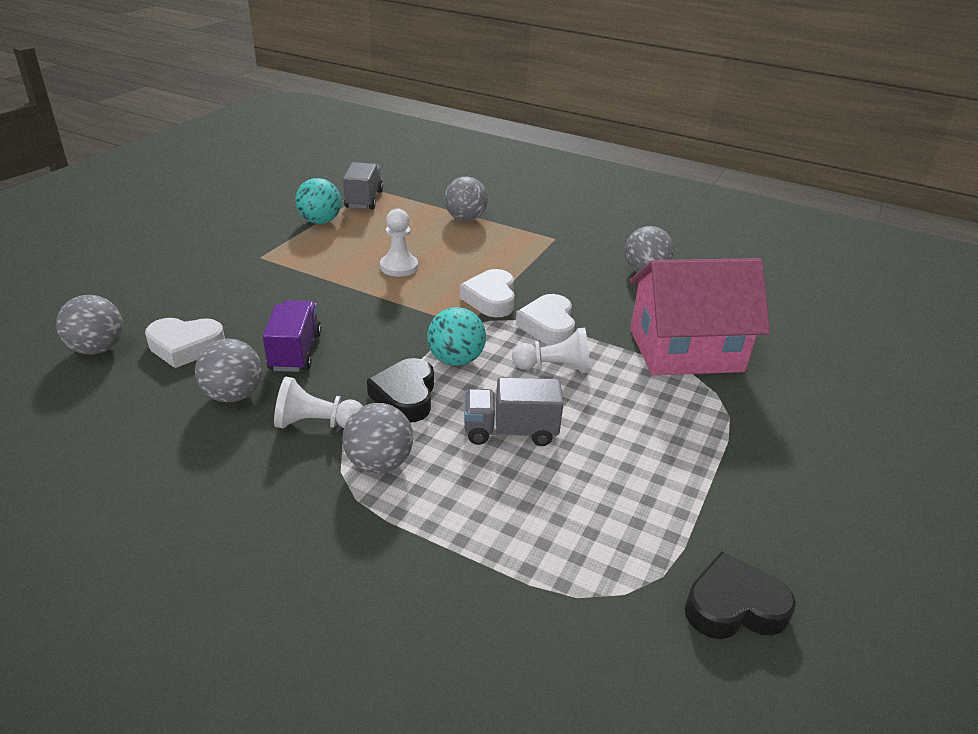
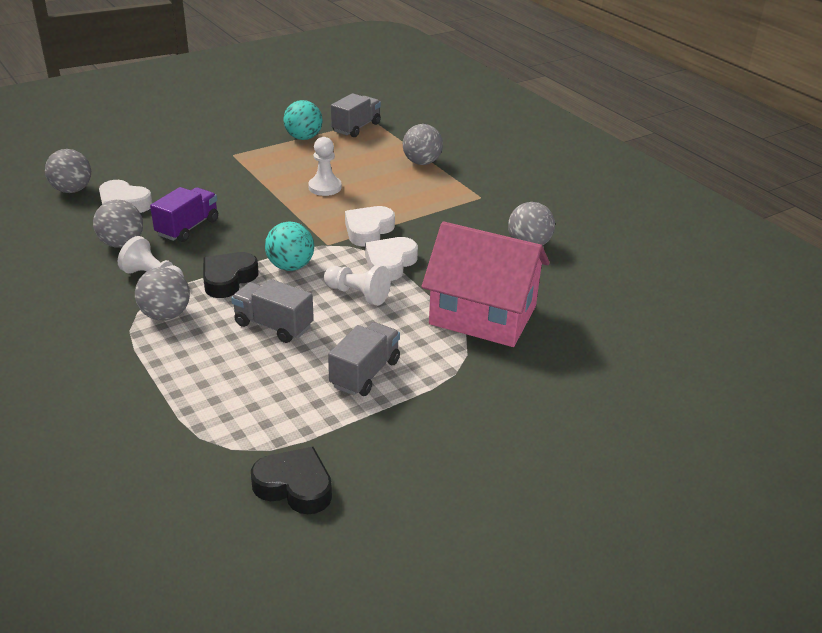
camera: 30 degrees right, 0 degrees up
none -> grey truck [328,322,400,396]

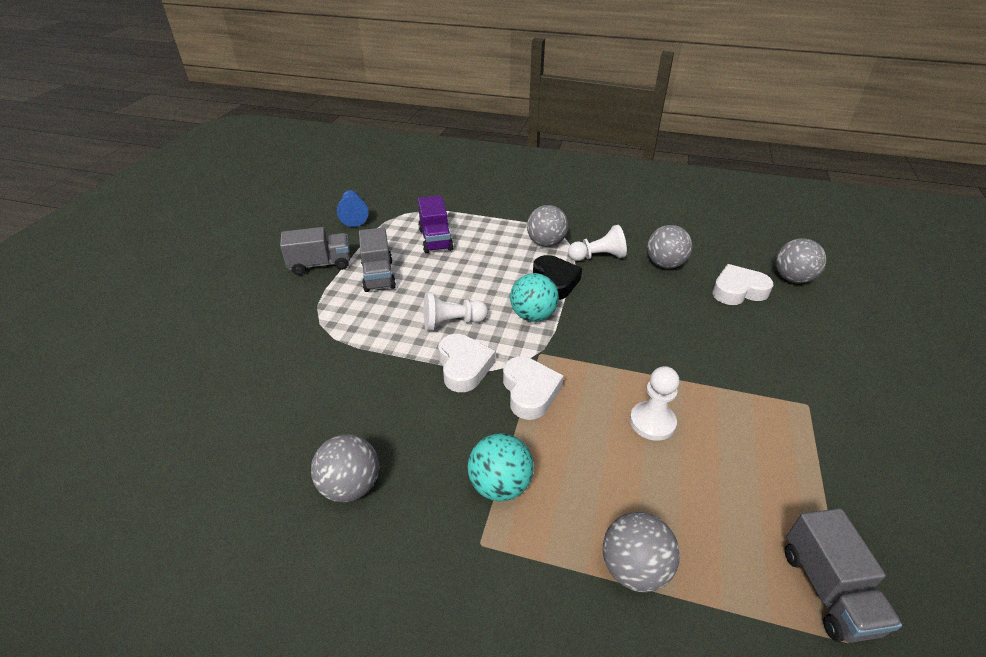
camera: 140 degrees right, 5 degrees up
purple truck [150,187,218,242] -> purple truck moved to [418,195,453,253]
grey truck [231,279,314,343] -> grey truck moved to [280,227,350,275]
black heart [251,447,332,514] -> blue pawn [337,190,368,227]
turquoise ball [283,100,323,140] -> turquoise ball moved to [468,433,534,501]
pink house [422,222,550,347] -> none

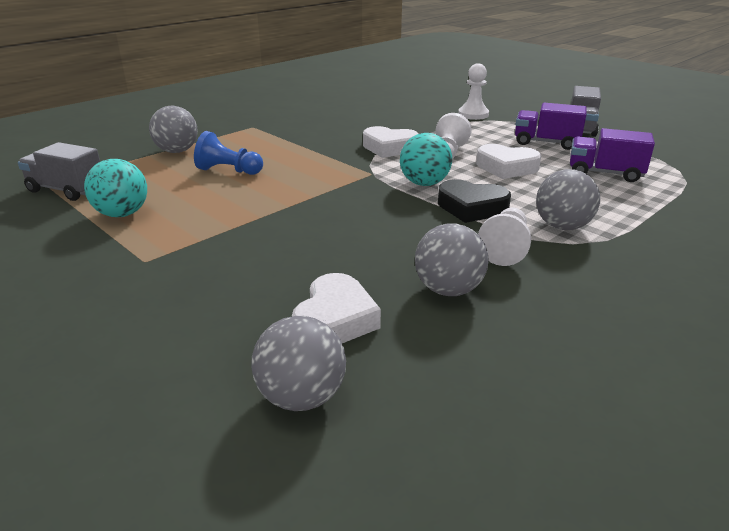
camera: 120 degrees right, 10 degrees down
grey ball [311,434,379,502] -> none
blue pawn [337,190,368,227] -> blue pawn moved to [194,131,263,175]
grey truck [359,227,396,292] -> purple truck [515,103,587,150]
turquoise ball [468,433,534,501] -> turquoise ball moved to [84,159,147,217]
white heart [503,356,564,420] -> white heart moved to [476,144,541,179]
white pawn [630,366,680,441] -> white pawn moved to [458,63,489,120]

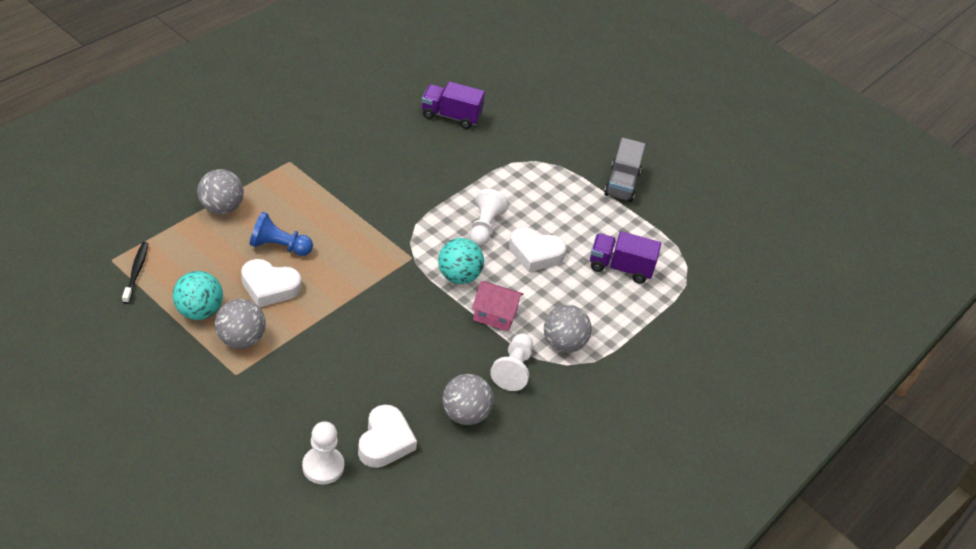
camera: 10 degrees left, 15 degrees up
grey truck [18,142,100,201] -> black toothbrush [122,242,149,304]
grey ball [251,316,346,411] -> grey ball moved to [215,299,266,349]
white heart [363,126,419,158] -> white heart moved to [241,259,301,307]
black heart [438,179,511,223] -> pink house [472,281,523,331]
white pawn [458,63,489,120] -> white pawn moved to [302,422,344,484]
purple truck [515,103,587,150] -> purple truck moved to [422,81,485,129]

